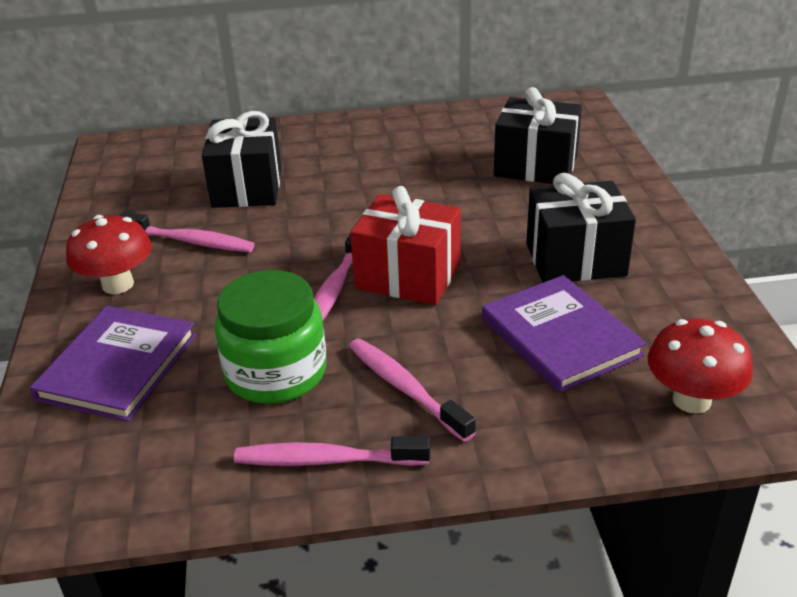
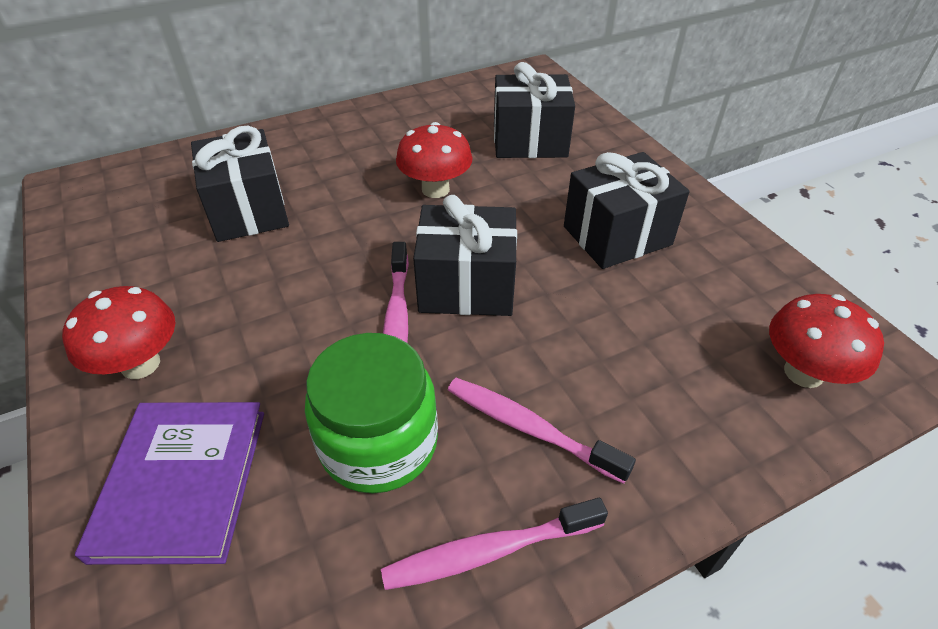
camera: 20 degrees left, 10 degrees up
pink toothbrush [120,212,255,252] -> none
red gift [350,186,461,305] -> black gift [413,195,517,316]
purple book [482,275,647,393] -> none
none -> red mushroom [396,122,473,198]

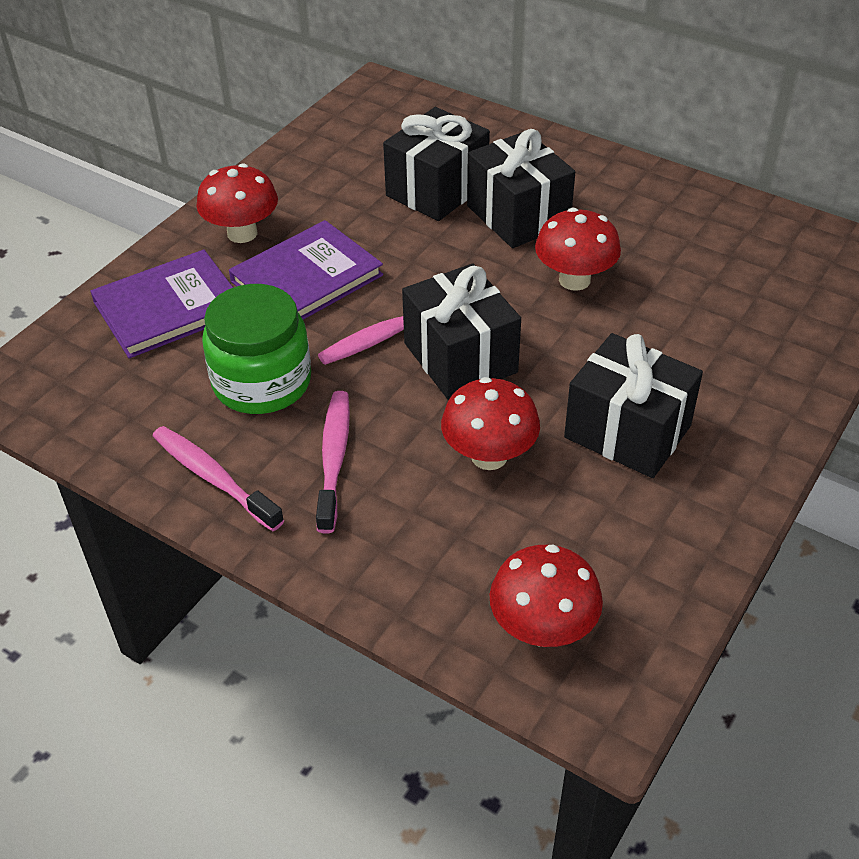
camera: 60 degrees right, 0 degrees up
black gift [494,62,575,158] -> black gift moved to [467,129,575,248]
none -> purple book [229,220,383,320]
none -> red mushroom [441,377,540,470]

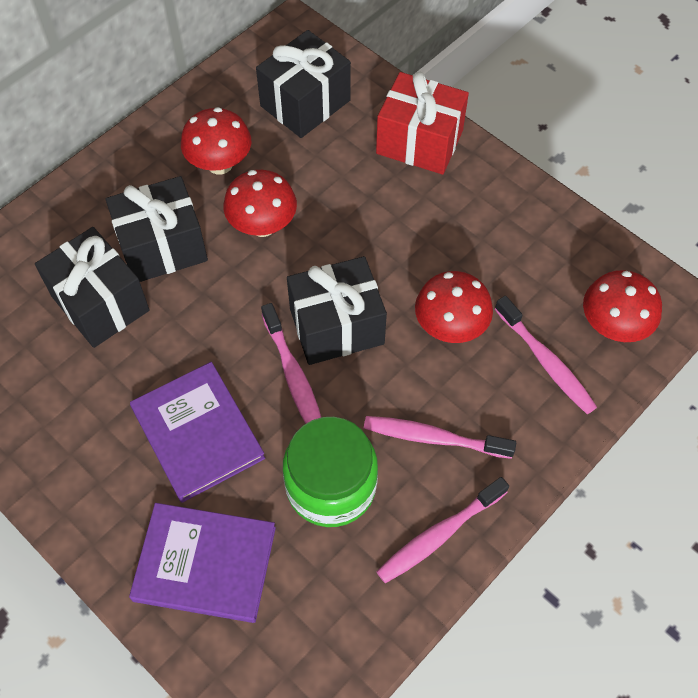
camera: 80 degrees left, 15 degrees up
purple book [90,250,233,358] -> purple book turned 60 degrees counterclockwise [129,503,276,623]
red mushroom [196,163,278,243] -> red mushroom moved to [181,107,251,175]
black gift [564,333,703,478] -> black gift moved to [256,30,351,138]
none -> red gift [376,72,469,175]
none -> pink toothbrush [495,296,597,414]

